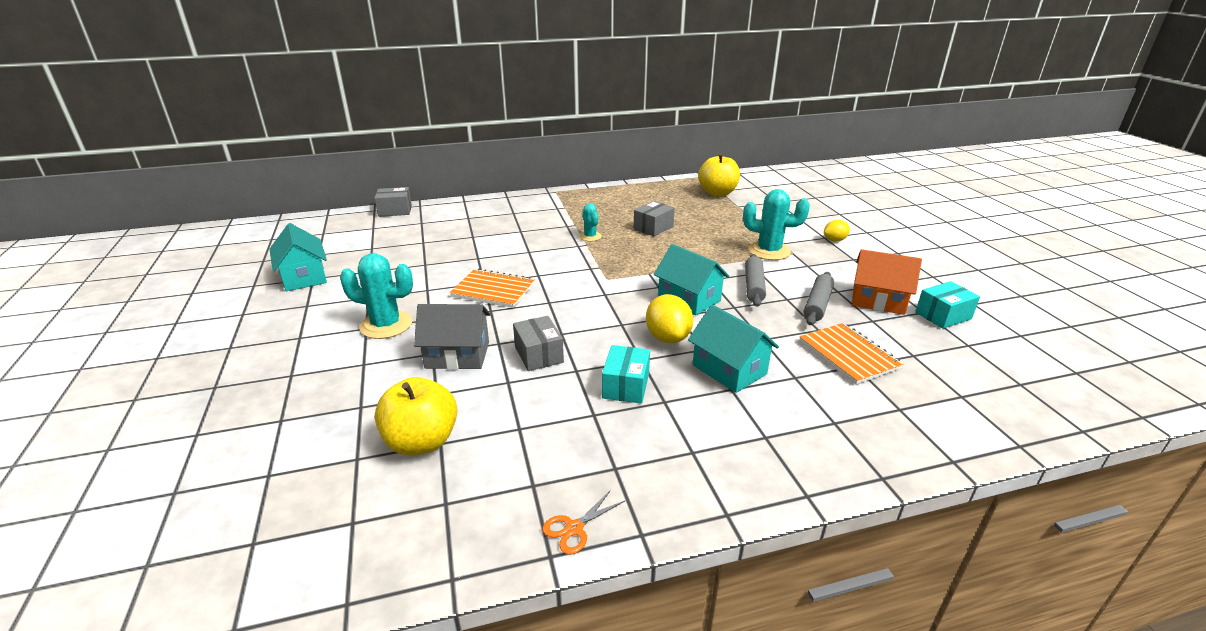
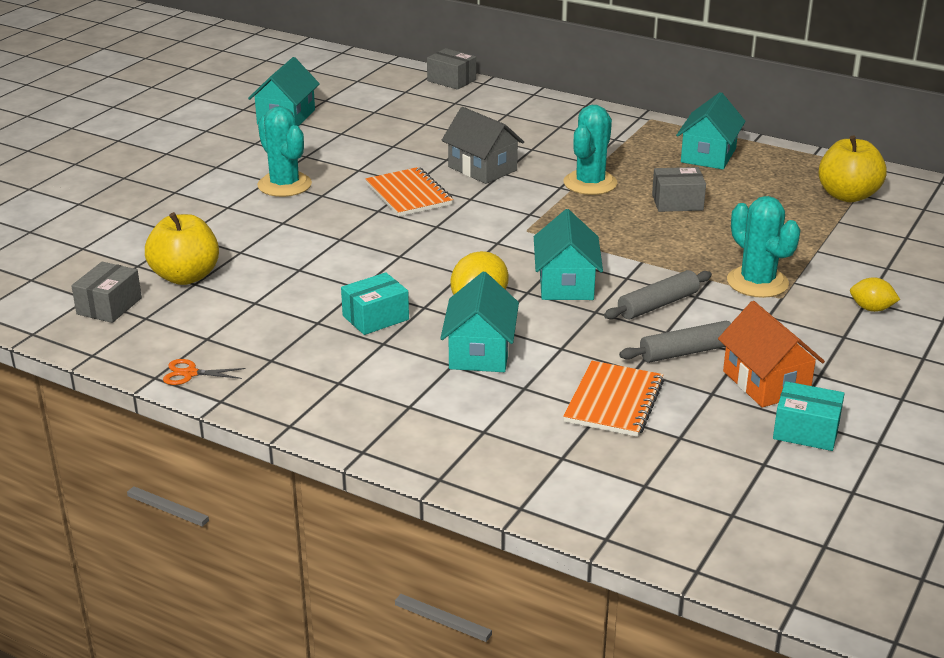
camera: 45 degrees right, 0 degrees up
grey house [414,304,491,370] -> grey house moved to [442,107,524,184]
grey box [513,316,564,371] -> grey box moved to [71,262,142,323]
turquoise cactus [579,204,602,241] -> turquoise cactus [564,105,618,195], size x1.76
none -> turquoise house [676,92,746,170]

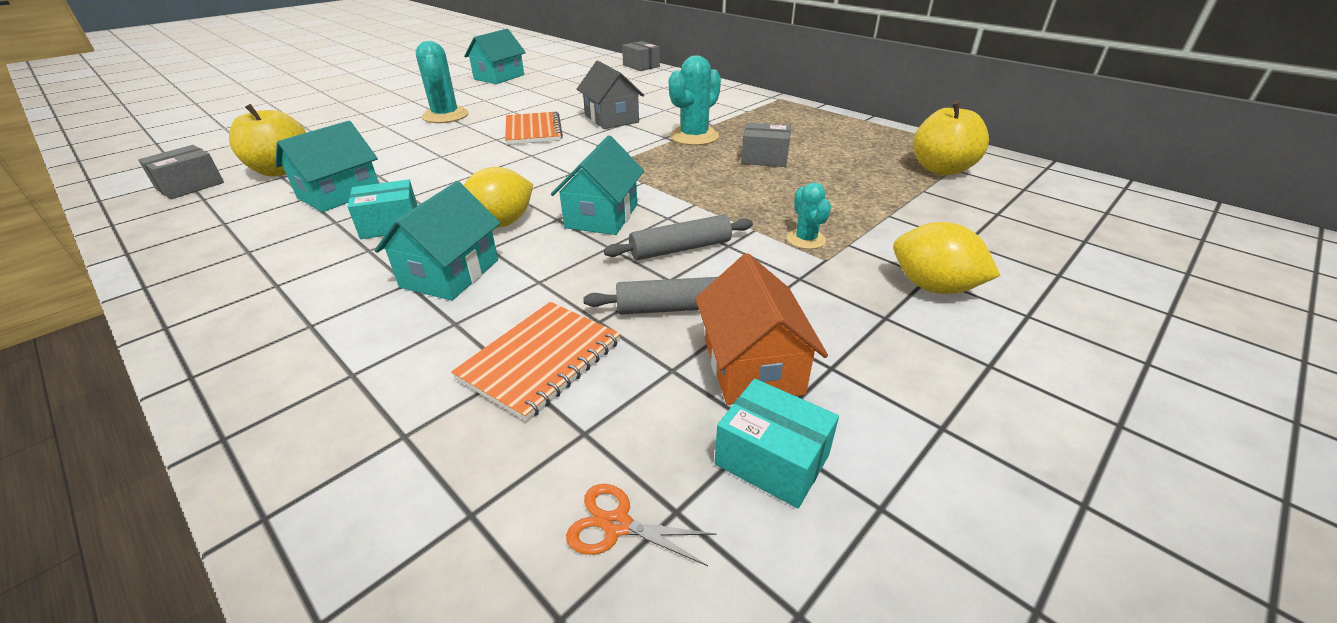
camera: 15 degrees right, 5 degrees up
orange scissors [163,359,245,385] -> orange scissors moved to [566,484,716,566]
turquoise house [676,92,746,170] -> turquoise house moved to [275,121,379,212]
turquoise cactus [727,196,801,298] -> turquoise cactus [787,183,831,249], size x0.57
yellow lemon [850,277,900,312] -> yellow lemon [893,222,1001,294], size x1.63

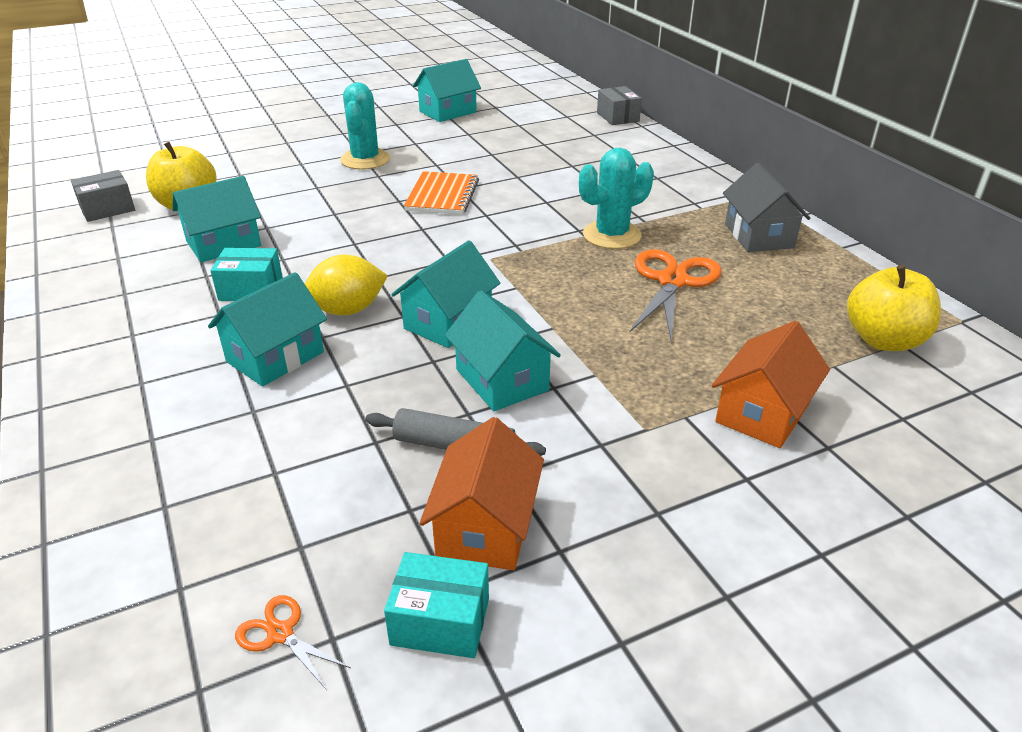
camera: 20 degrees right, 0 degrees up
orange notebook [451,302,621,421] -> none
grey house [577,61,644,129] -> grey house moved to [723,163,810,252]
grey rolling pin [604,215,753,260] -> turquoise house [445,290,561,411]
turquoise box [715,379,839,508] -> turquoise box turned 45 degrees counterclockwise [384,552,489,658]
grey box [741,123,791,167] -> orange scissors [629,249,722,343]
turquoise cactus [787,183,831,249] -> none
yellow lemon [893,222,1001,294] -> none
none -> orange house [712,321,830,448]

